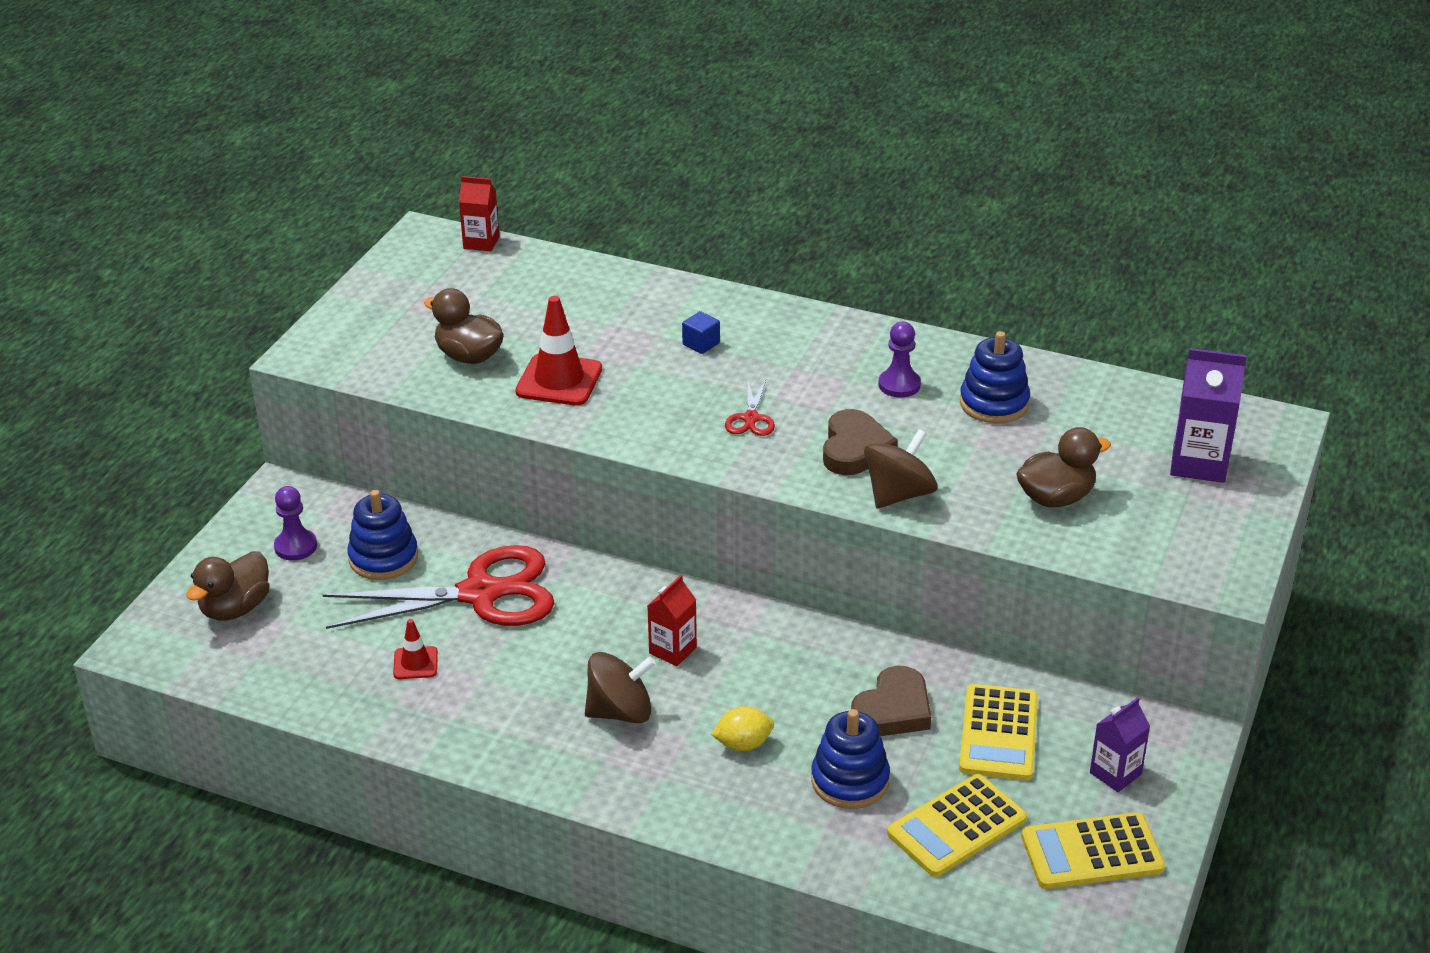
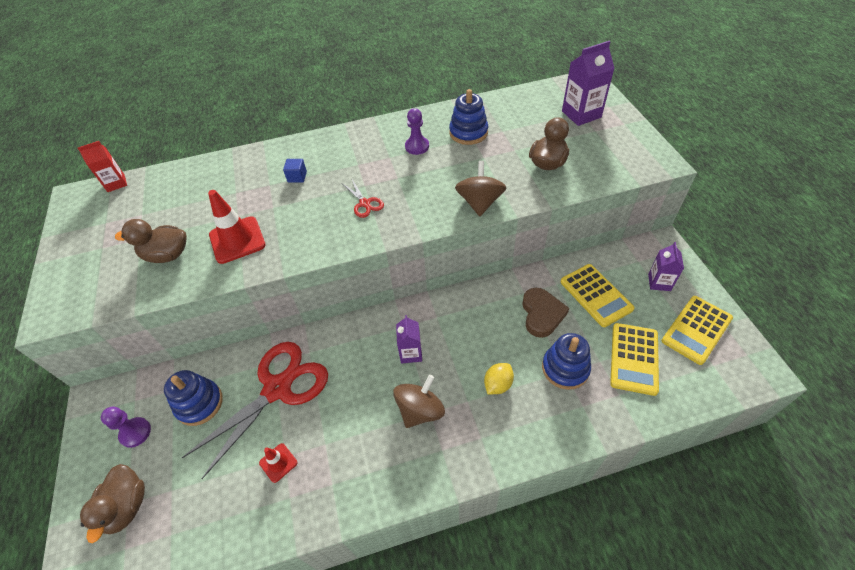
camera: 35 degrees left, 15 degrees up
red carton [648,575,697,666] -> purple carton [396,315,422,363]
brown heart [823,409,898,475] -> none

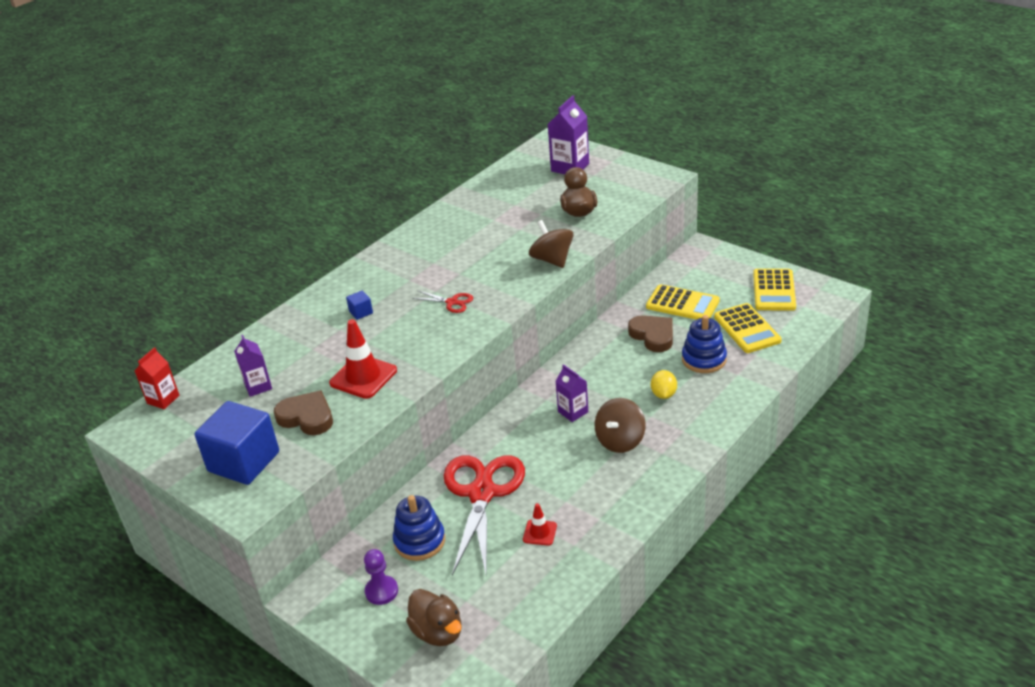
camera: 35 degrees left, 15 degrees down
brown duck [115,219,187,263] -> brown heart [274,390,333,435]
brown spinning top [393,375,445,428] -> brown spinning top turned 150 degrees counterclockwise [595,398,646,453]
purple pawn [405,108,429,155] -> none
blue stacking toy [449,89,488,145] -> none
purple carton [648,242,684,291] -> purple carton moved to [234,335,272,397]
none -> blue cube [194,401,279,485]

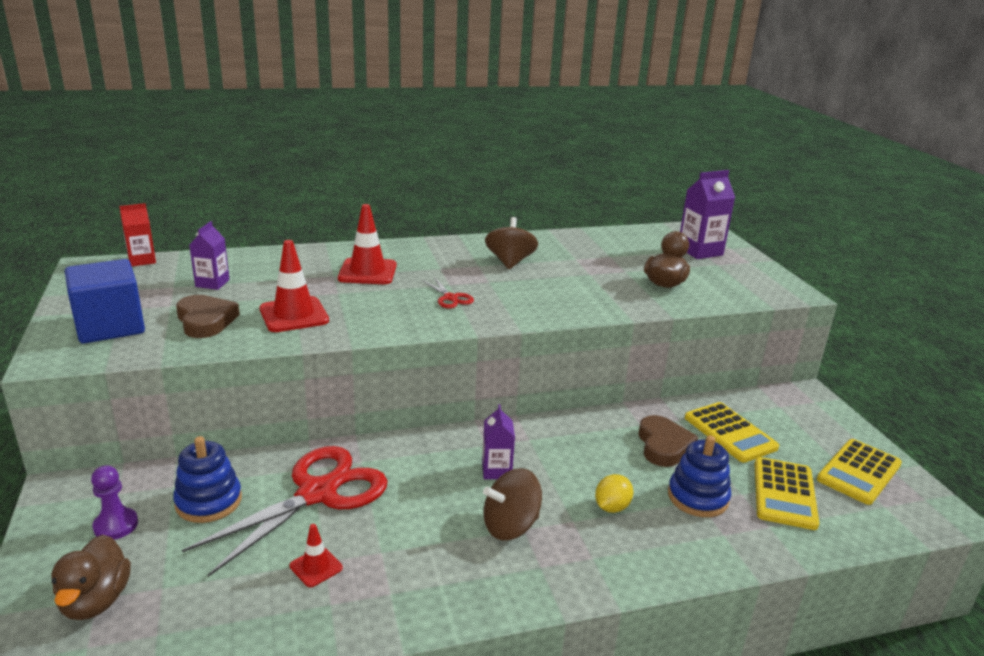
camera: 30 degrees right, 10 degrees down
blue cube [346,291,373,320] -> red traffic cone [338,204,396,284]
brown spinning top [529,220,573,268] -> brown spinning top moved to [485,217,538,269]

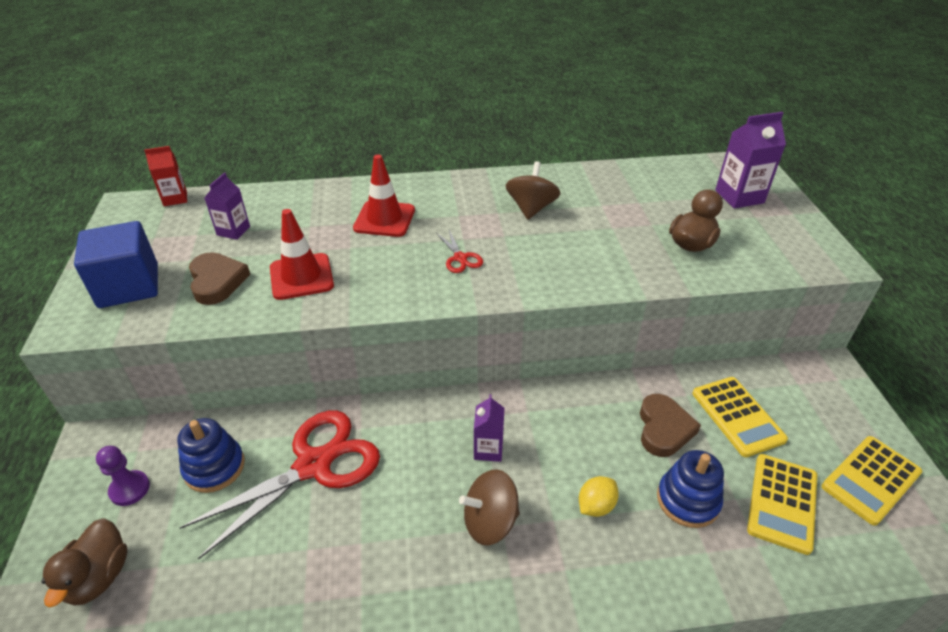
camera: 10 degrees right, 15 degrees up
red traffic cone [290,524,343,587] -> none

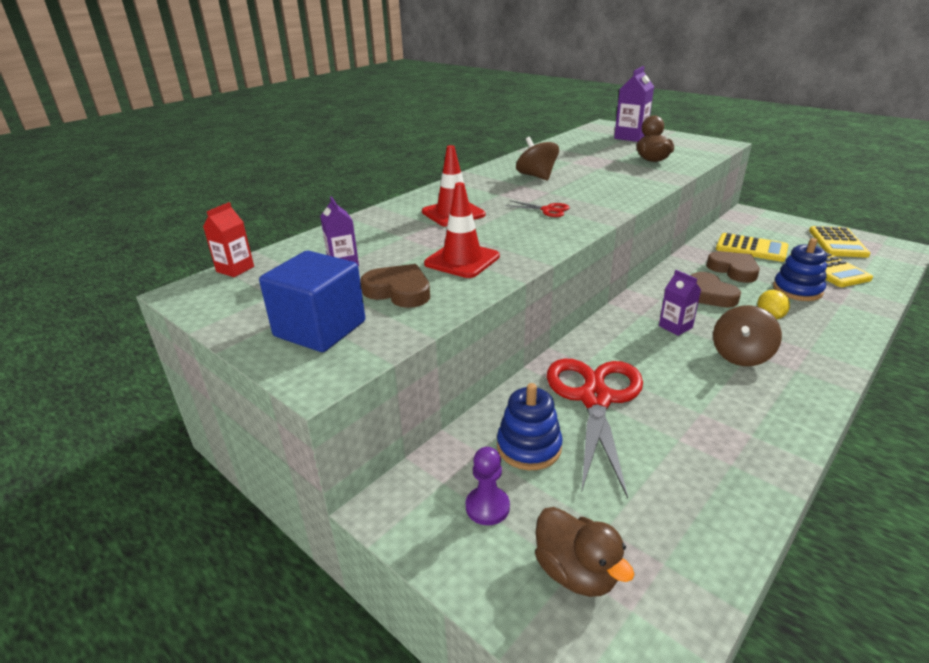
camera: 40 degrees left, 10 degrees down
none -> brown heart [690,272,741,307]

